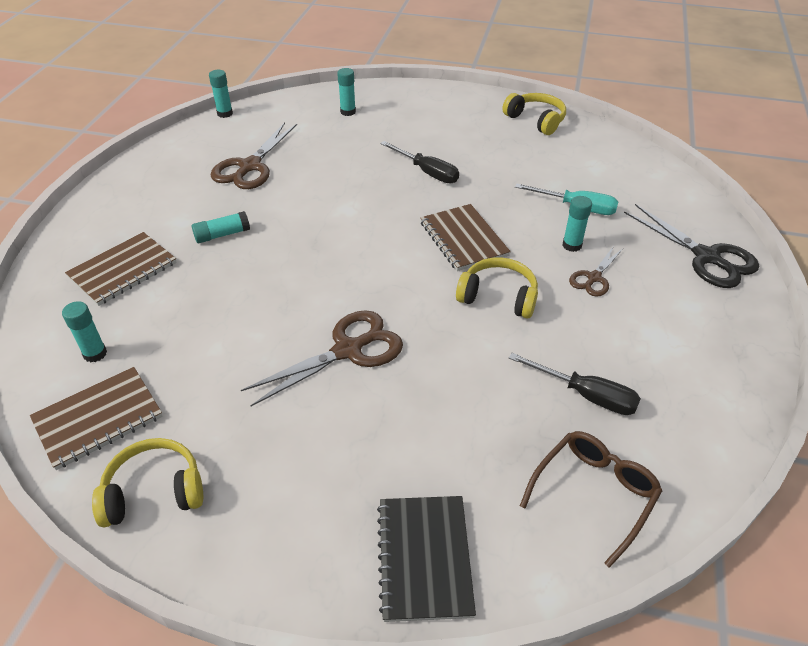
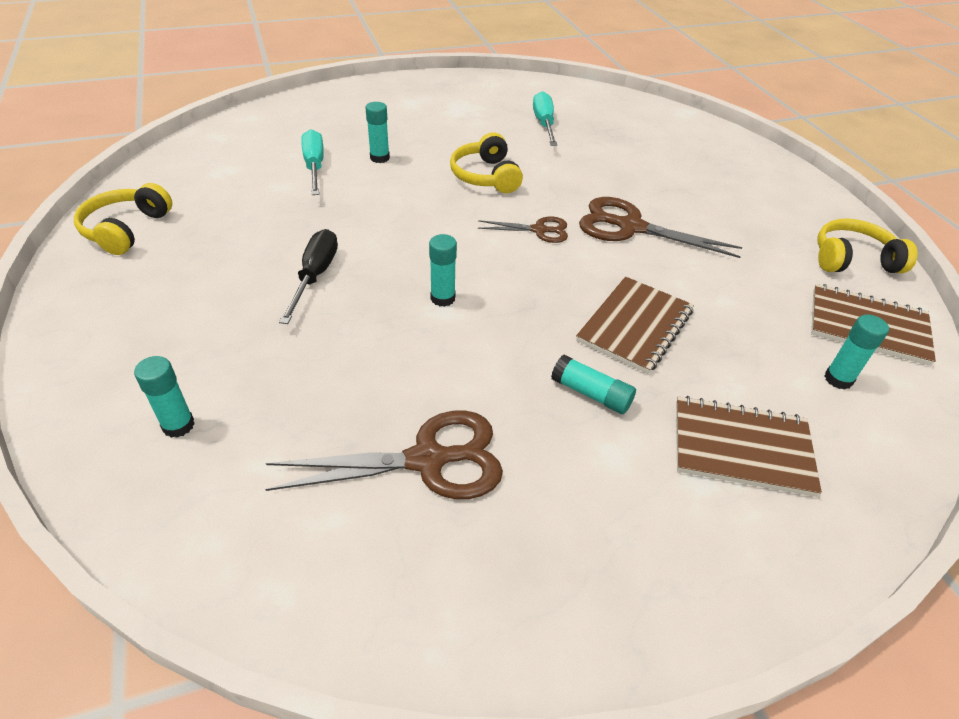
camera: 125 degrees left, 0 degrees up
yellow headphones [92,438,203,527] -> yellow headphones turned 135 degrees clockwise [817,219,918,273]
turquoise glue stick [209,70,233,118] -> turquoise glue stick moved to [429,234,457,307]
black notebook [377,496,476,622] -> none
brown notebook [420,204,511,271] -> brown notebook moved to [576,277,694,374]
black screwdriver [509,353,641,415] -> turquoise screwdriver [533,91,557,146]
brown glasses [520,431,662,568] -> none
brown scissors [569,246,623,297] -> brown scissors moved to [478,216,568,243]
black scissors [624,204,759,288] -> none

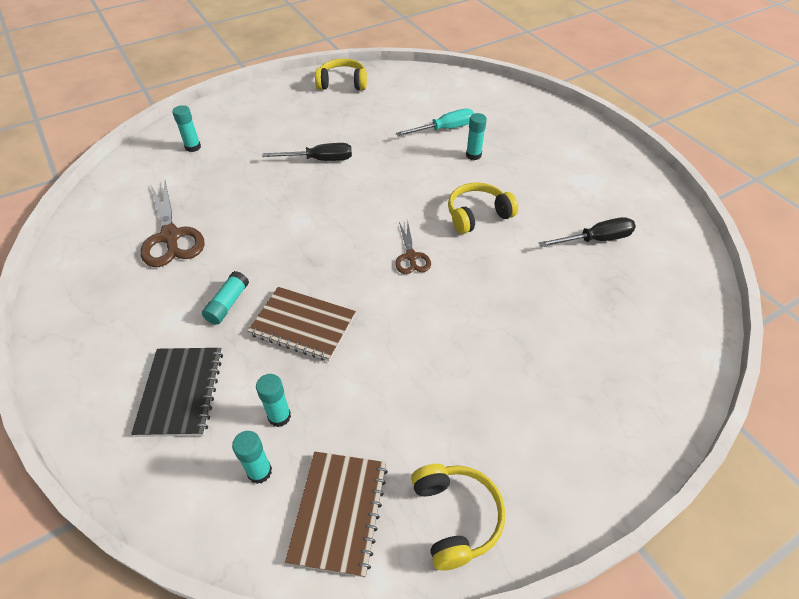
camera: 80 degrees right, 5 degrees up
turquoise glue stick [429,234,457,307] -> turquoise glue stick moved to [256,374,291,427]
turquoise screwdriver [533,91,557,146] -> black screwdriver [539,217,636,247]
brown scissors [579,197,742,258] -> none
brown notebook [676,396,822,497] -> black notebook [131,348,223,437]

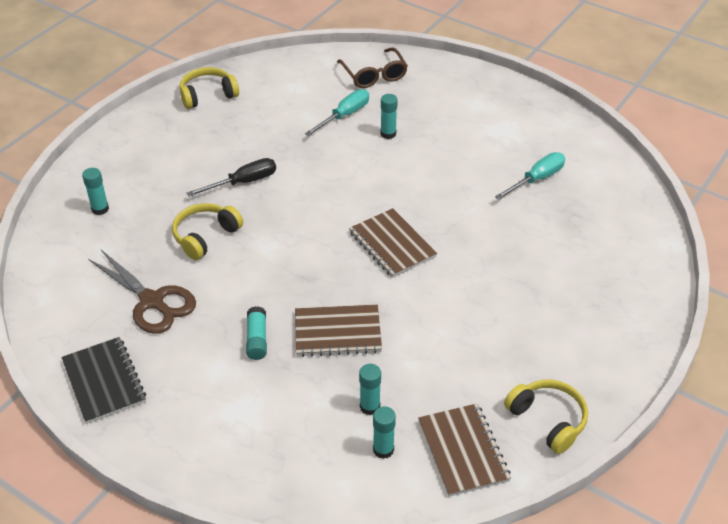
camera: 25 degrees left, 5 degrees down
black notebook [131,348,223,437] -> black notebook moved to [61,337,146,424]
brown scissors [395,220,431,274] -> brown notebook [349,208,437,278]
yellow headphones [448,183,518,234] -> yellow headphones moved to [172,203,243,260]
black screwdriver [539,217,636,247] -> turquoise screwdriver [495,152,565,200]
none -> brown glasses [337,47,408,88]

